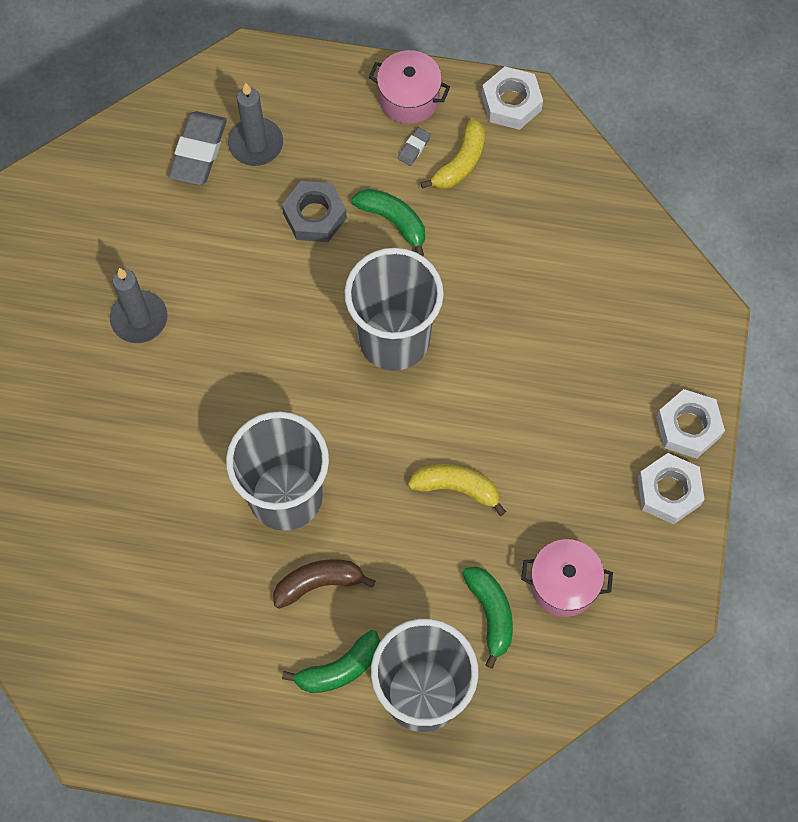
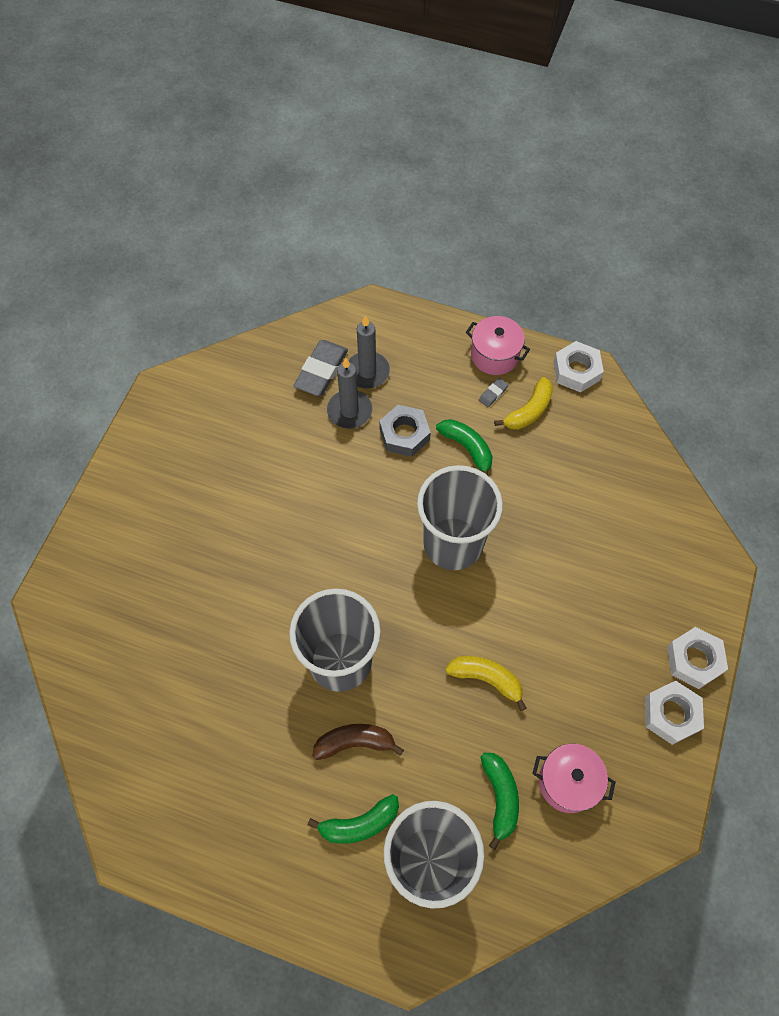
camera: 10 degrees right, 5 degrees down
grey candle [110,268,168,343] -> grey candle moved to [327,357,372,429]

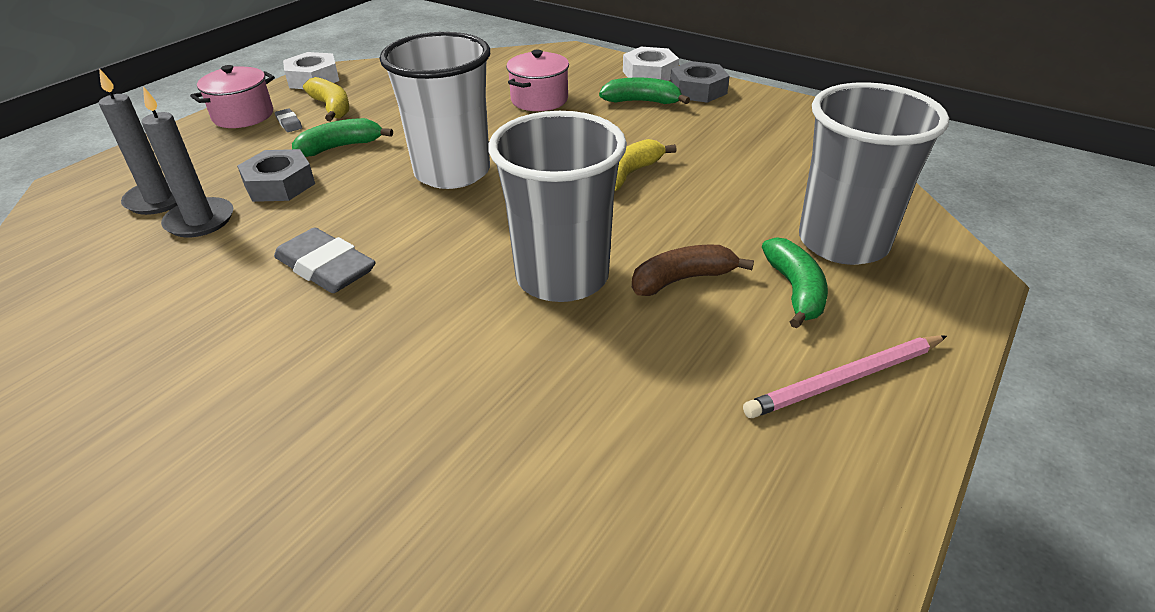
camera: 75 degrees left, 25 degrees down
grey eraser [293,340,348,396] -> grey eraser moved to [274,227,376,293]
brown banana [313,724,404,760] -> brown banana turned 60 degrees clockwise [632,245,754,296]
grey cup [417,465,503,570] -> white cup [380,32,490,189]
green banana [481,753,519,850] -> green banana moved to [599,78,690,104]
pink pot [532,744,616,813] -> pink pot moved to [506,50,569,111]
white nut [645,681,704,745] -> grey nut [670,61,729,103]
none -> pink pencil [743,335,947,418]

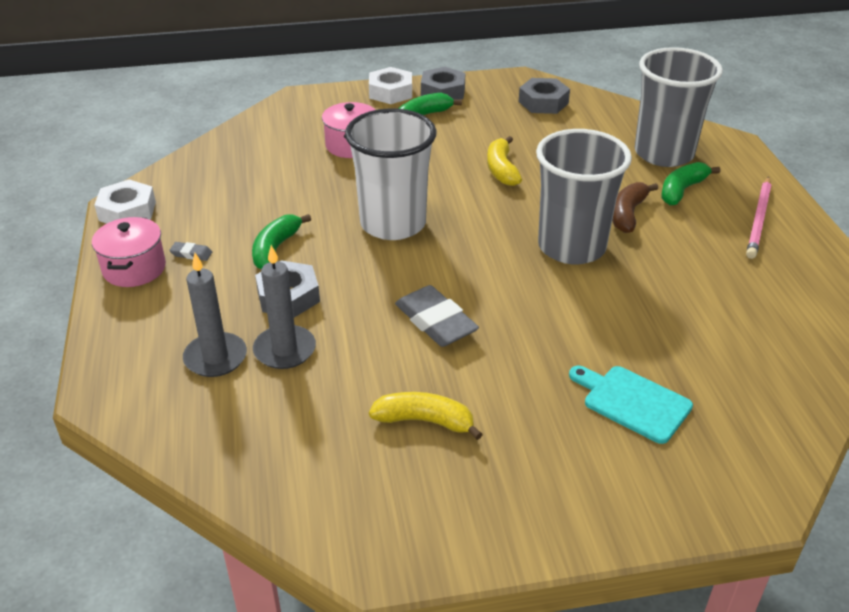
camera: 45 degrees left, 0 degrees up
grey eraser [274,227,376,293] -> grey eraser turned 60 degrees clockwise [395,285,479,347]
yellow banana [303,77,350,121] -> yellow banana moved to [369,392,483,440]
green banana [762,237,828,328] -> green banana turned 90 degrees counterclockwise [661,162,720,206]
none -> grey nut [519,78,570,114]
none -> turquoise cutting board [569,366,693,444]

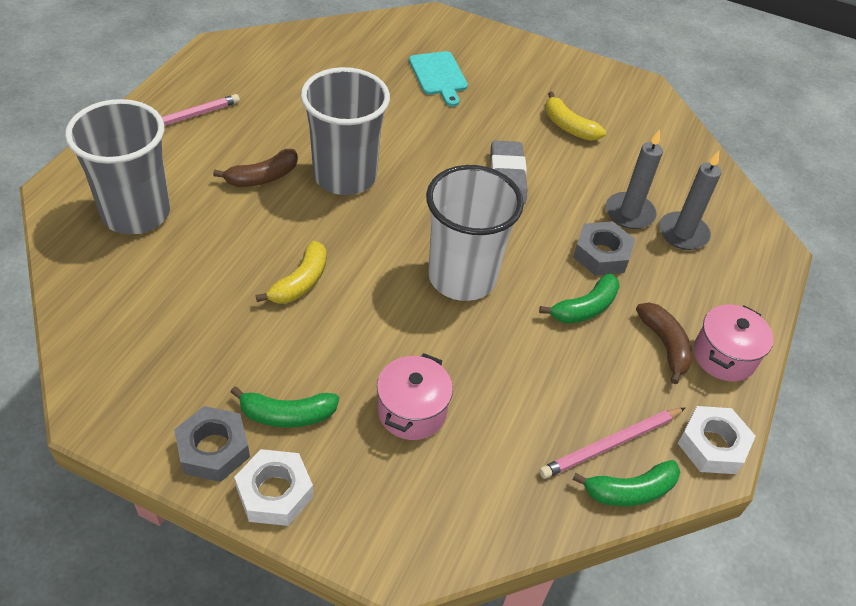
camera: 150 degrees left, 10 degrees up
grey eraser [169,242,212,261] -> brown banana [636,302,693,384]
grey nut [519,78,570,114] -> none
green banana [661,162,720,206] -> green banana moved to [572,460,680,506]
none -> pink pencil [539,408,685,479]

